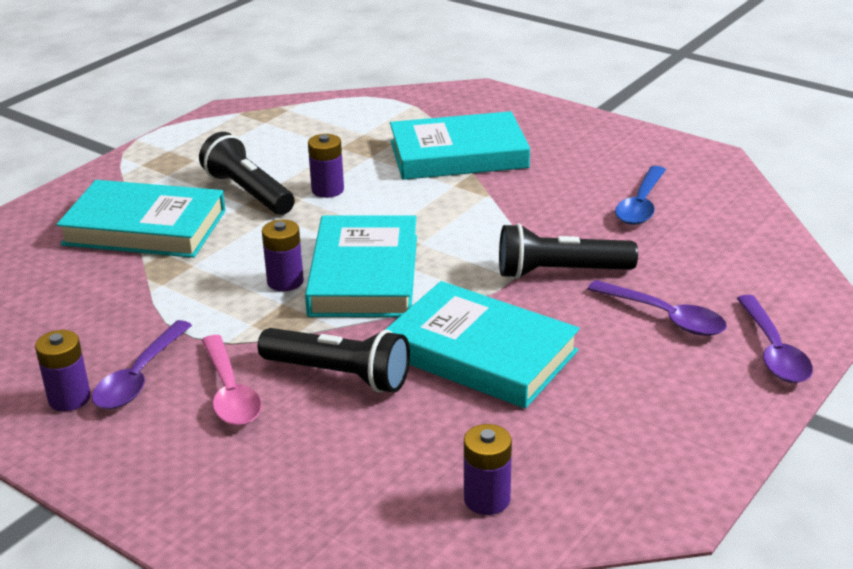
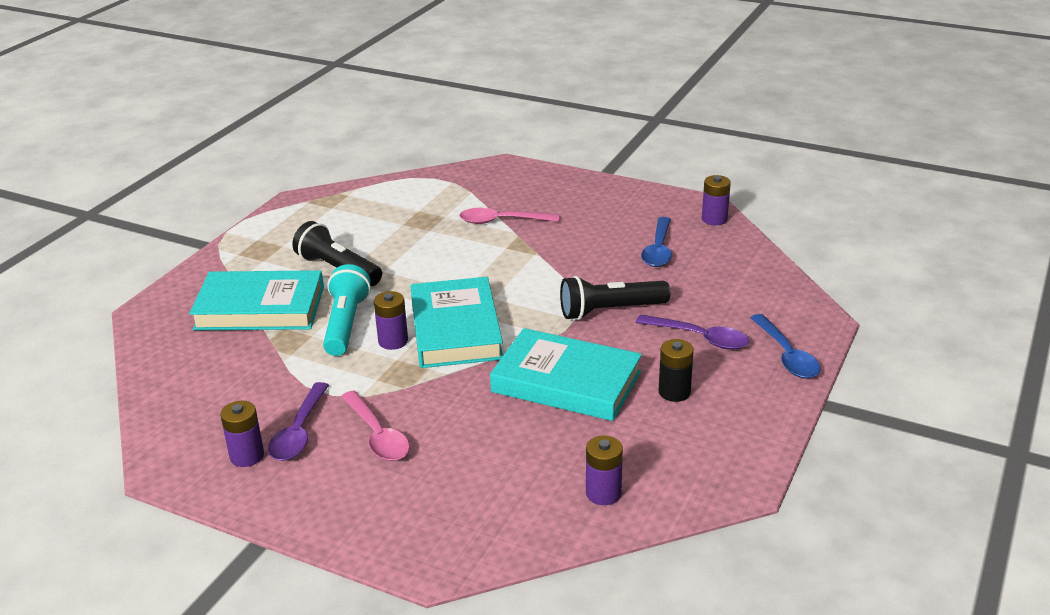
camera: 10 degrees left, 0 degrees up
black flashlight [258,328,410,393] -> none
purple battery [308,134,344,198] -> purple battery moved to [702,175,731,225]
turquoise book [390,111,530,180] -> pink spoon [459,208,559,224]
purple spoon [737,295,813,383] -> blue spoon [750,314,821,379]
none -> turquoise flashlight [323,264,371,356]
none -> black battery [659,339,694,402]

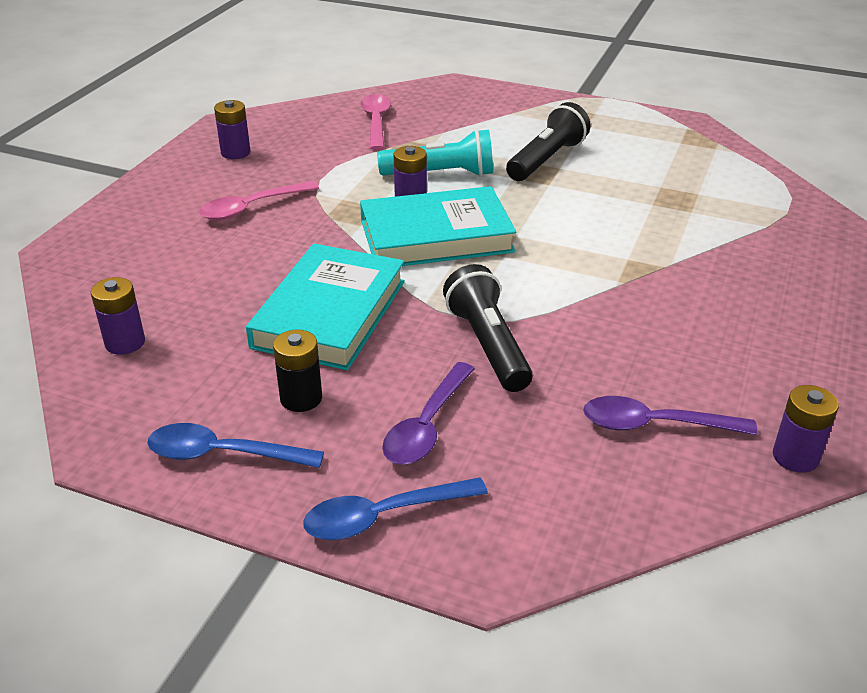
camera: 85 degrees right, 5 degrees up
turquoise book [189,270,324,330] -> none
purple spoon [268,382,329,461] -> purple spoon moved to [583,396,758,435]
pink spoon [459,208,559,224] -> pink spoon moved to [360,94,391,150]
blue spoon [641,217,672,267] -> blue spoon moved to [147,423,324,468]

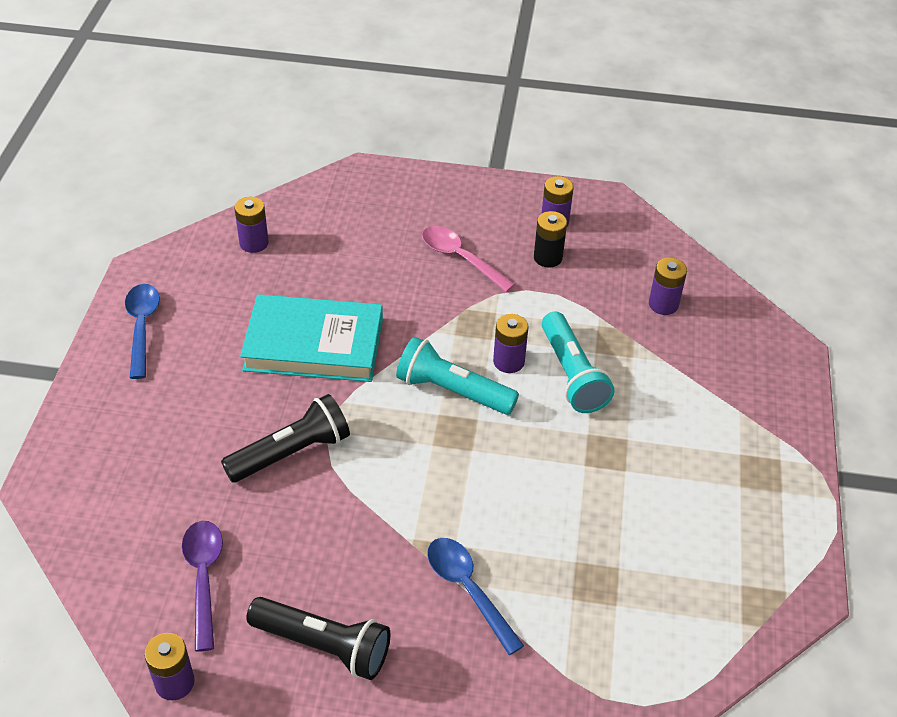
camera: 75 degrees right, 10 degrees up
black battery [273,329,322,412] -> black battery moved to [534,211,567,268]
blue spoon [303,477,488,540] -> blue spoon moved to [427,538,524,655]
pink spoon [360,94,391,150] -> purple battery [649,258,687,315]
turquoise book [360,186,516,266] -> turquoise flashlight [396,337,519,415]
purple spoon [382,362,475,465] -> none
black flashlight [506,102,591,181] -> black flashlight moved to [246,597,391,680]

